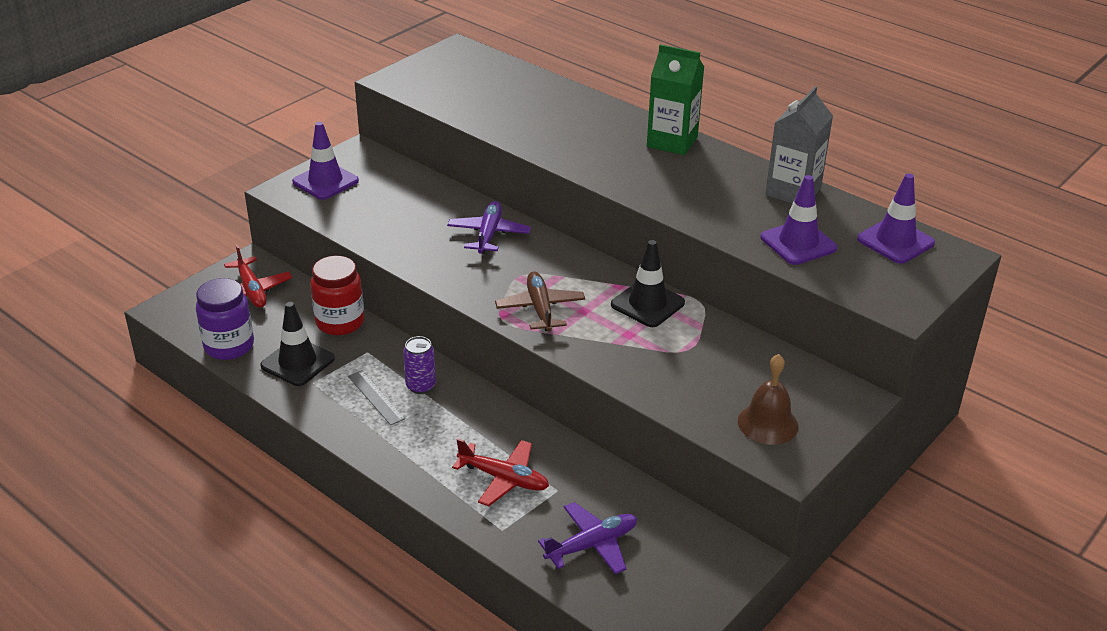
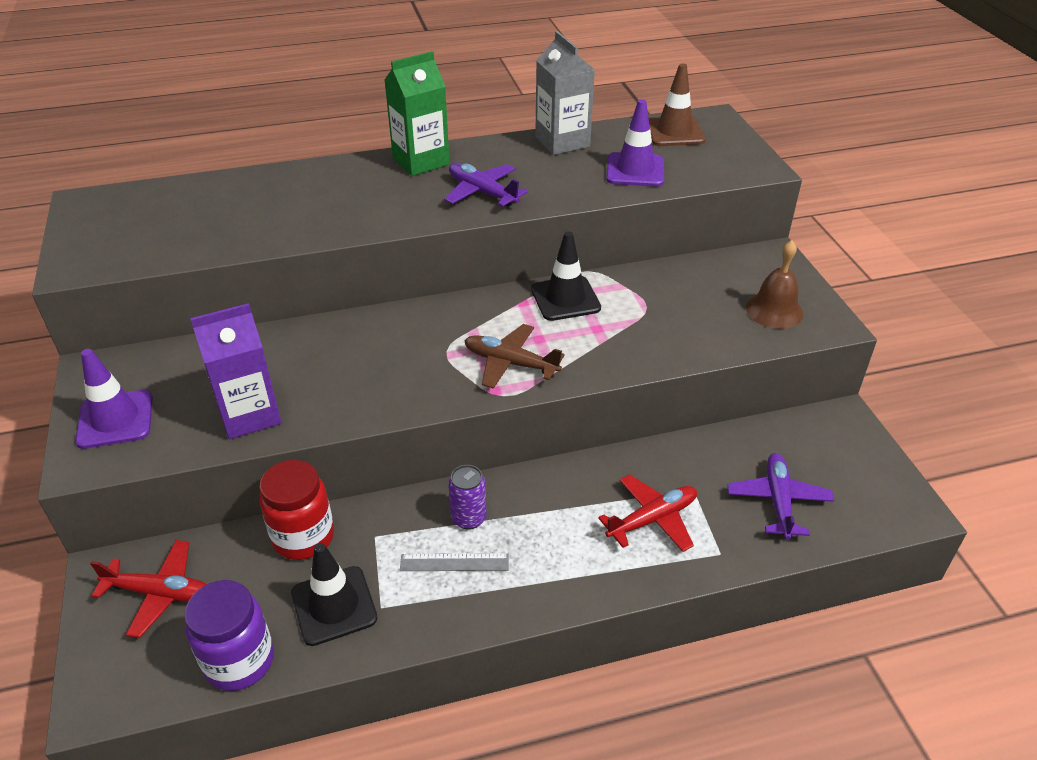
camera: 55 degrees left, 5 degrees up
purple plane [447,201,531,254] -> purple plane moved to [444,163,528,207]
purple traffic cone [857,174,935,264] -> brown traffic cone [649,64,706,146]
none -> purple carton [190,303,282,439]

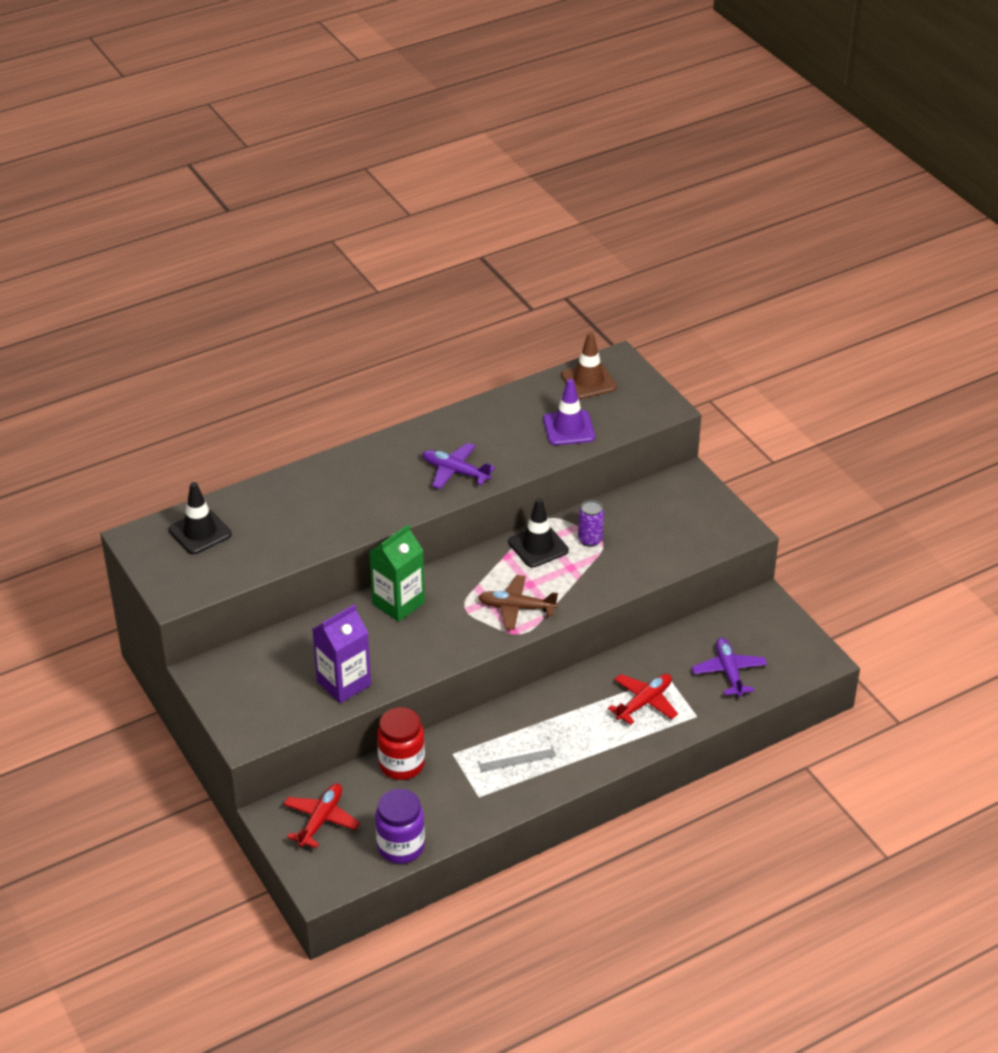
camera: 15 degrees left, 0 degrees up
purple traffic cone [75,349,153,449] -> none
red plane [90,540,207,638] -> red plane turned 60 degrees counterclockwise [283,784,360,848]
black traffic cone [291,543,377,646] -> black traffic cone moved to [168,482,232,554]
green carton [385,51,450,176] -> green carton moved to [369,524,425,622]
purple can [448,465,487,530] -> purple can moved to [578,500,604,547]
grey carton [535,31,595,155] -> none
brown bell [746,240,803,329] -> none

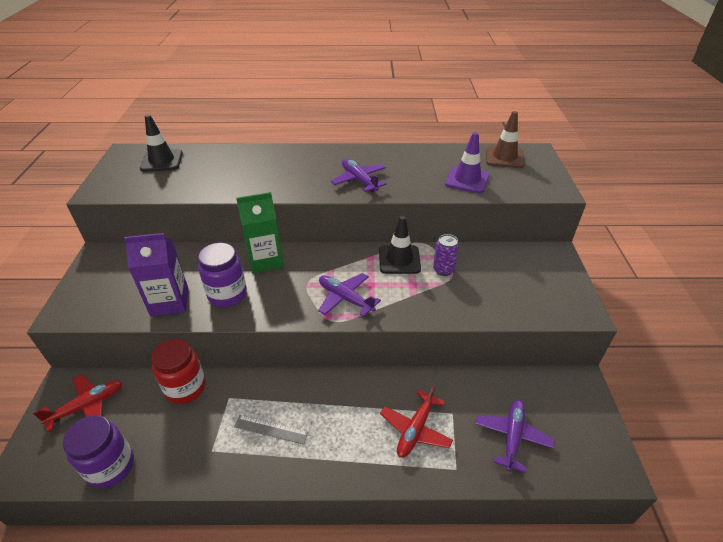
camera: 30 degrees right, 0 degrees up
brown plane [478,575,558,630] -> purple plane [318,273,381,317]
red plane [608,674,678,725] -> red plane turned 135 degrees clockwise [380,384,453,458]
none -> purple jar [198,243,247,307]

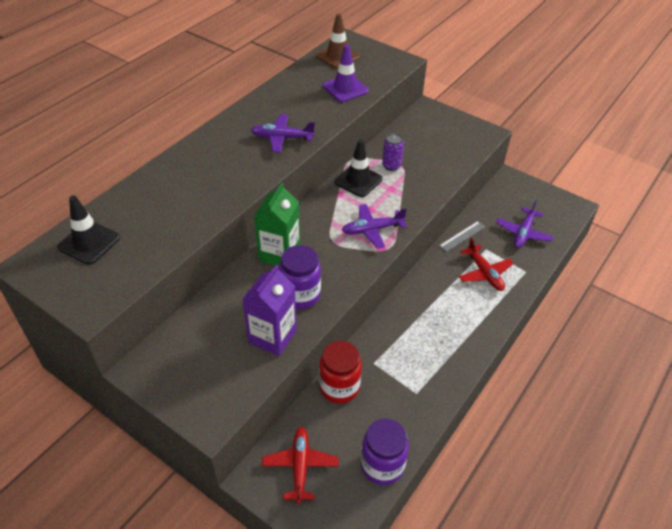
camera: 55 degrees left, 5 degrees up
grey ruler [234,415,308,445] -> grey ruler moved to [439,221,485,252]
purple plane [475,400,555,473] -> purple plane turned 120 degrees counterclockwise [496,200,554,248]

